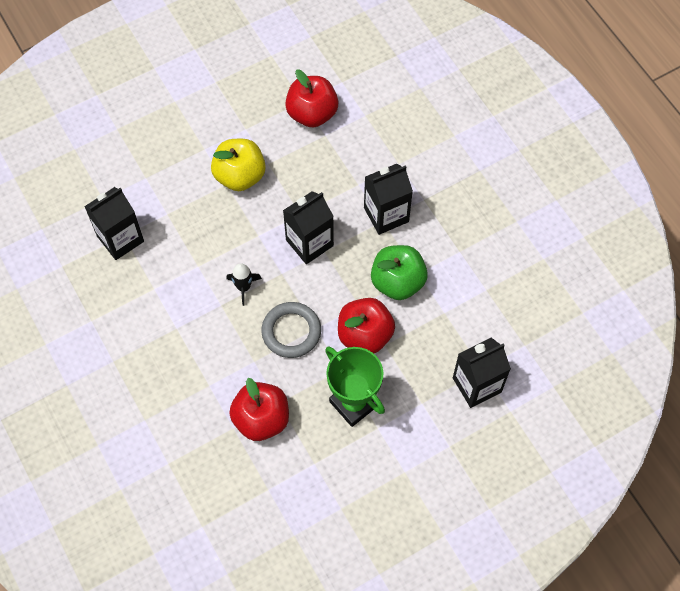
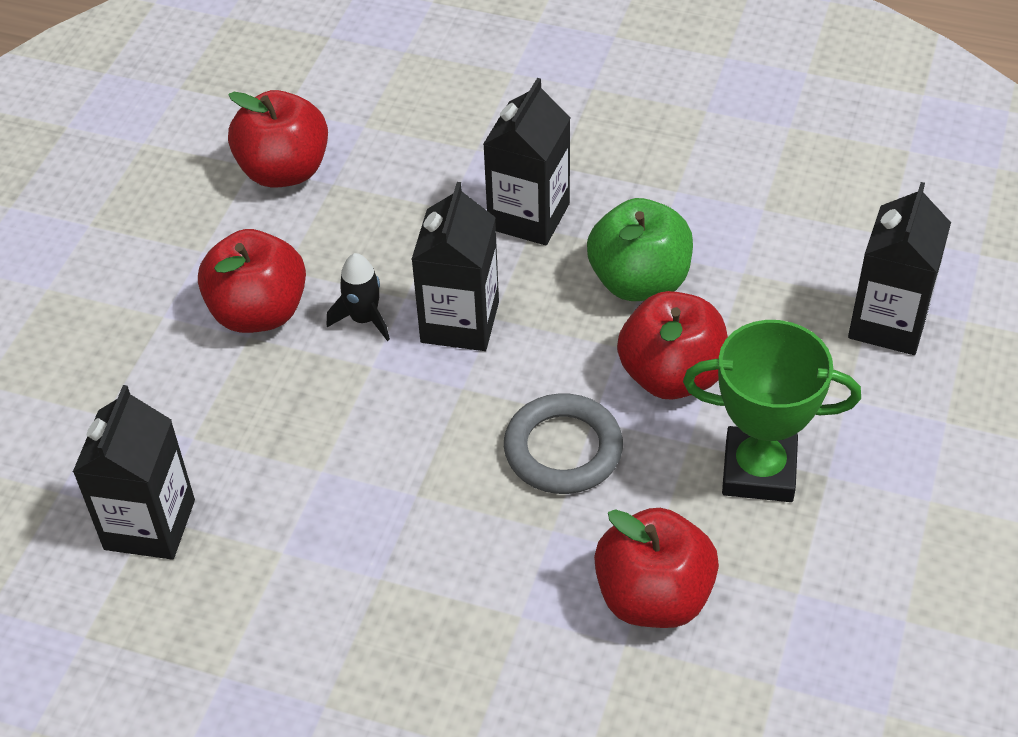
camera: 40 degrees left, 15 degrees down
yellow apple [211,139,266,191] -> red apple [198,229,306,333]
black rocket [226,263,262,306] -> black rocket moved to [327,253,390,341]

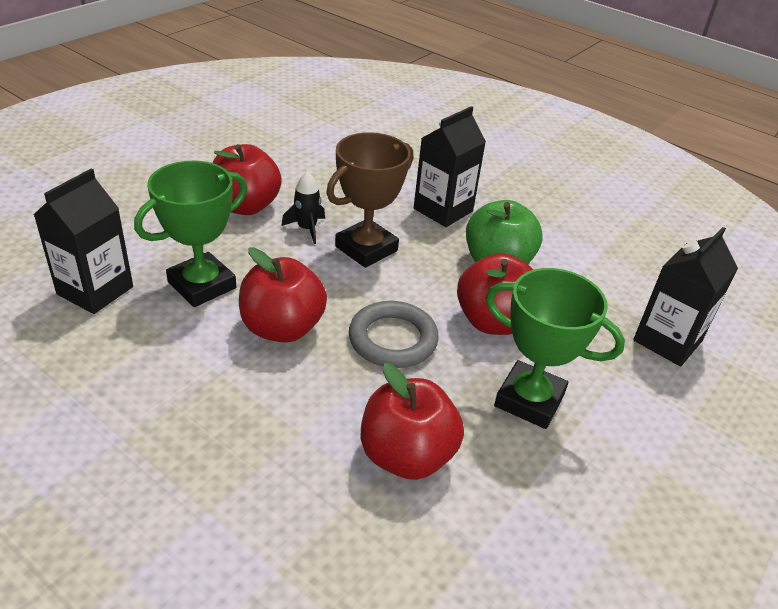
camera: 15 degrees right, 10 degrees down
red apple [228,90,328,188] -> red apple moved to [239,247,327,343]
black carton [411,182,499,351] -> brown trophy [326,132,413,268]
none -> green trophy [134,161,247,307]

